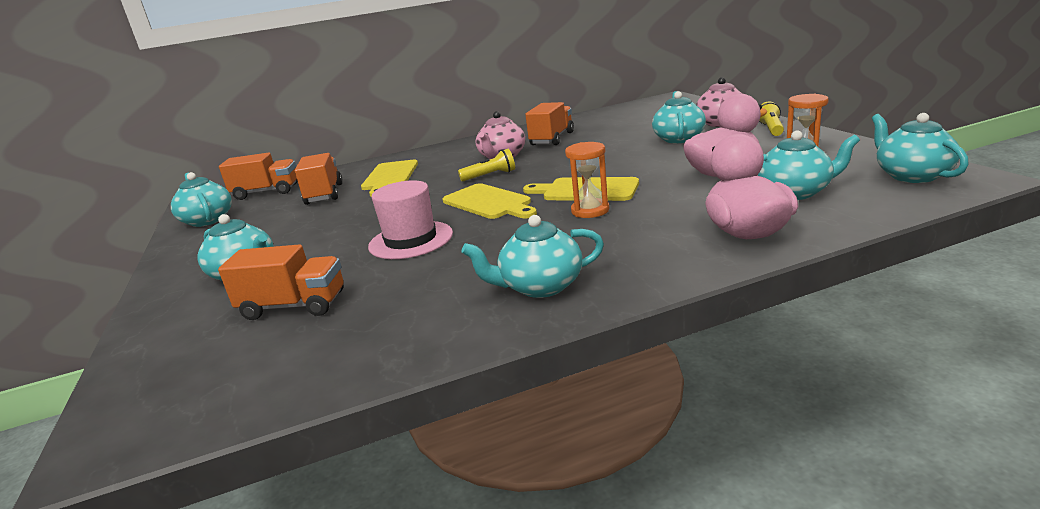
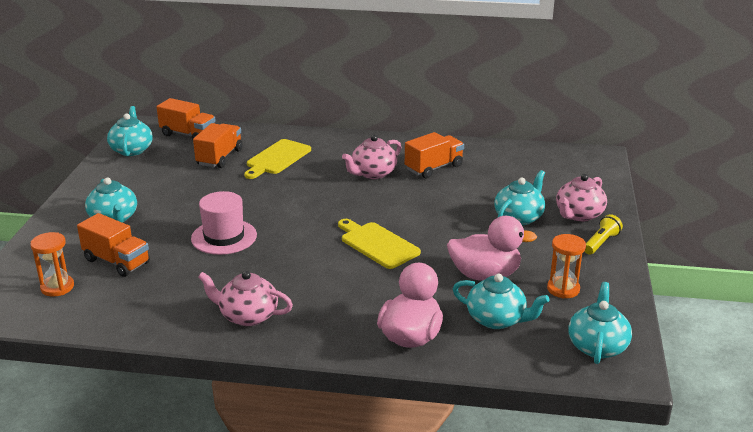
camera: 25 degrees right, 5 degrees up
yellow cutting board [442,183,537,219] -> none
yellow flashlight [458,149,515,181] -> none
turquoise teapot [461,215,604,298] -> pink teapot [198,271,293,326]
orange hourglass [565,142,609,218] -> orange hourglass moved to [30,232,74,296]

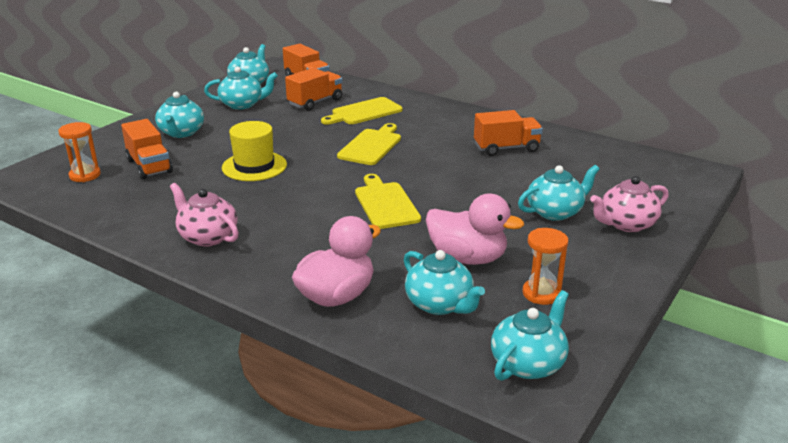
camera: 25 degrees right, 0 degrees up
pink hat [191,191,257,255] -> yellow hat [222,121,287,181]
pink teapot [342,135,401,179] -> none
yellow flashlight [584,214,623,255] -> none
none -> turquoise teapot [204,66,278,110]
none -> yellow cutting board [337,123,401,165]

